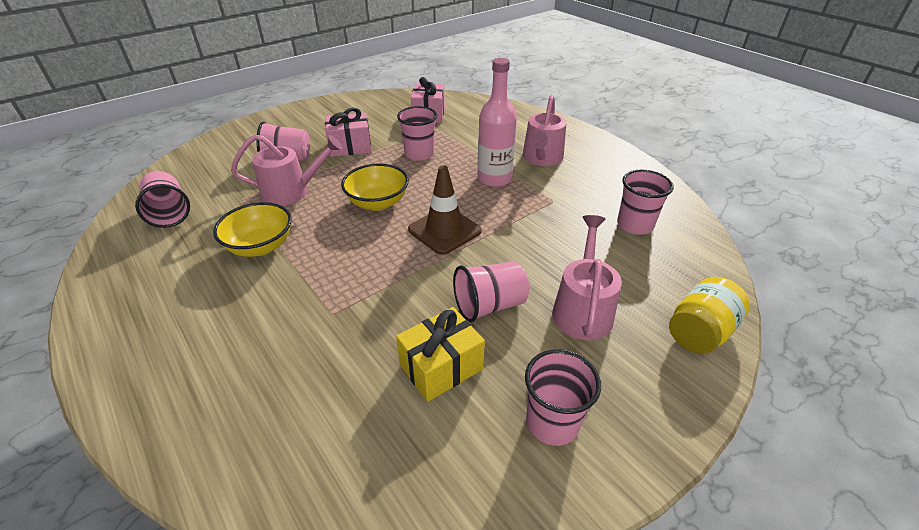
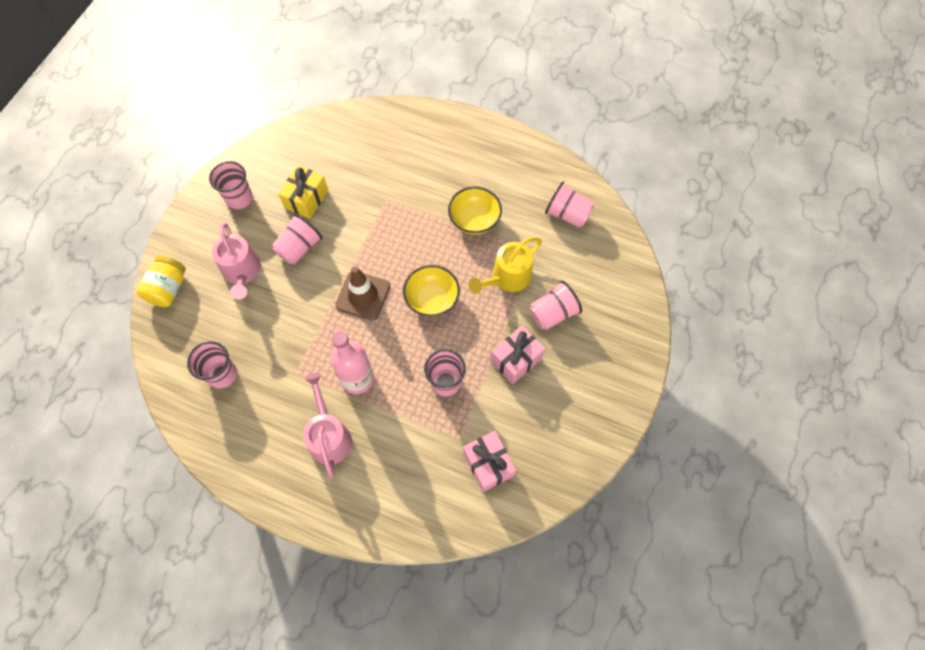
camera: 150 degrees right, 25 degrees up
pink watering can [231,134,343,206] -> yellow watering can [469,237,542,294]

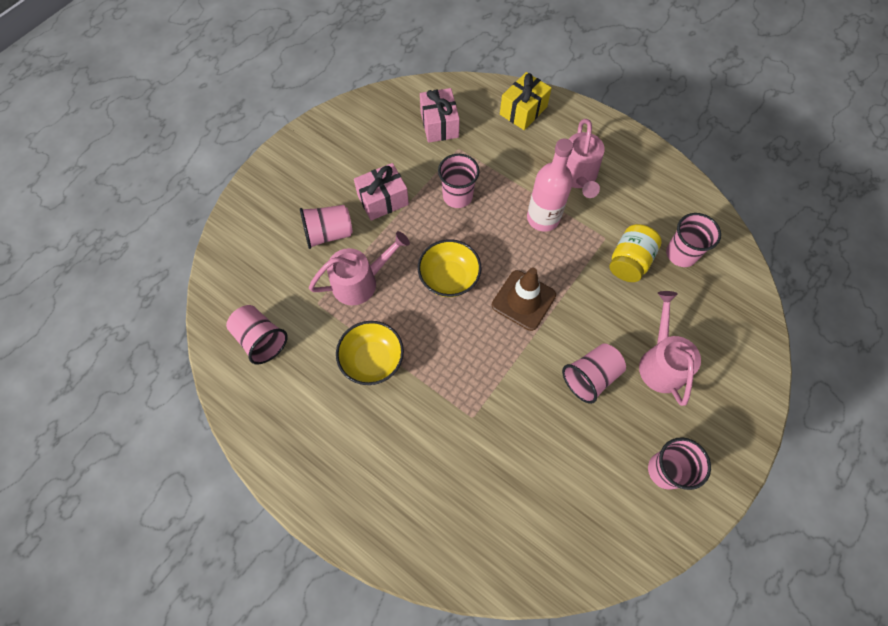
camera: 165 degrees left, 0 degrees up
yellow jar [137,255,186,307] -> yellow jar moved to [610,224,662,282]
yellow gift [278,165,329,219] -> yellow gift moved to [500,72,552,130]
yellow watering can [469,237,542,294] -> pink watering can [309,231,410,305]

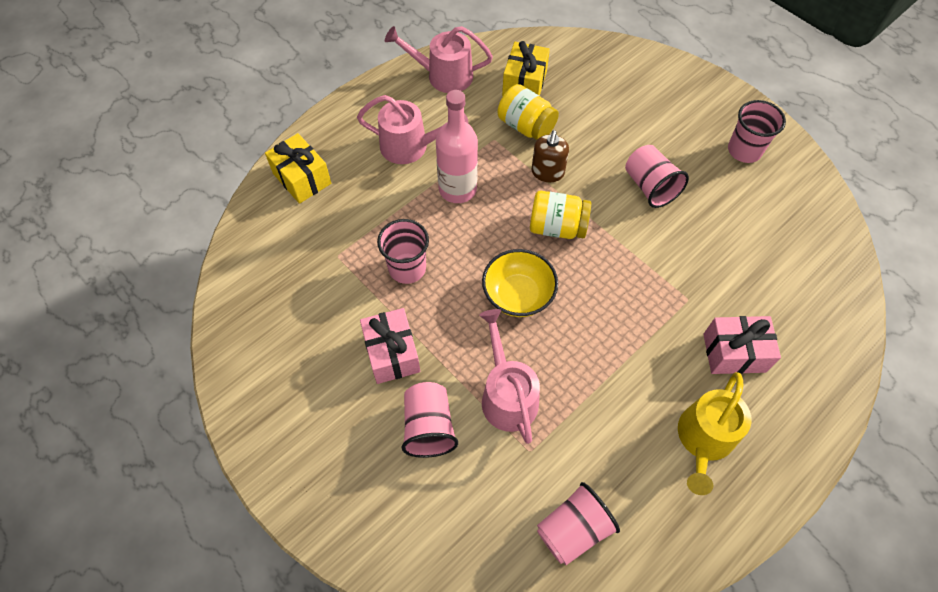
camera: 80 degrees left, 5 degrees down
yellow bowl [336,321,404,385] -> none
pink gift [420,88,460,143] -> pink gift moved to [703,316,781,374]
brown traffic cone [492,268,556,331] -> yellow jar [530,191,591,239]
pink watering can [639,291,701,406] -> pink watering can moved to [385,26,493,93]
pink cup [666,213,721,267] -> yellow gift [502,41,550,96]
none -> brown soap dispenser [532,130,569,182]
none -> yellow watering can [678,372,752,495]

